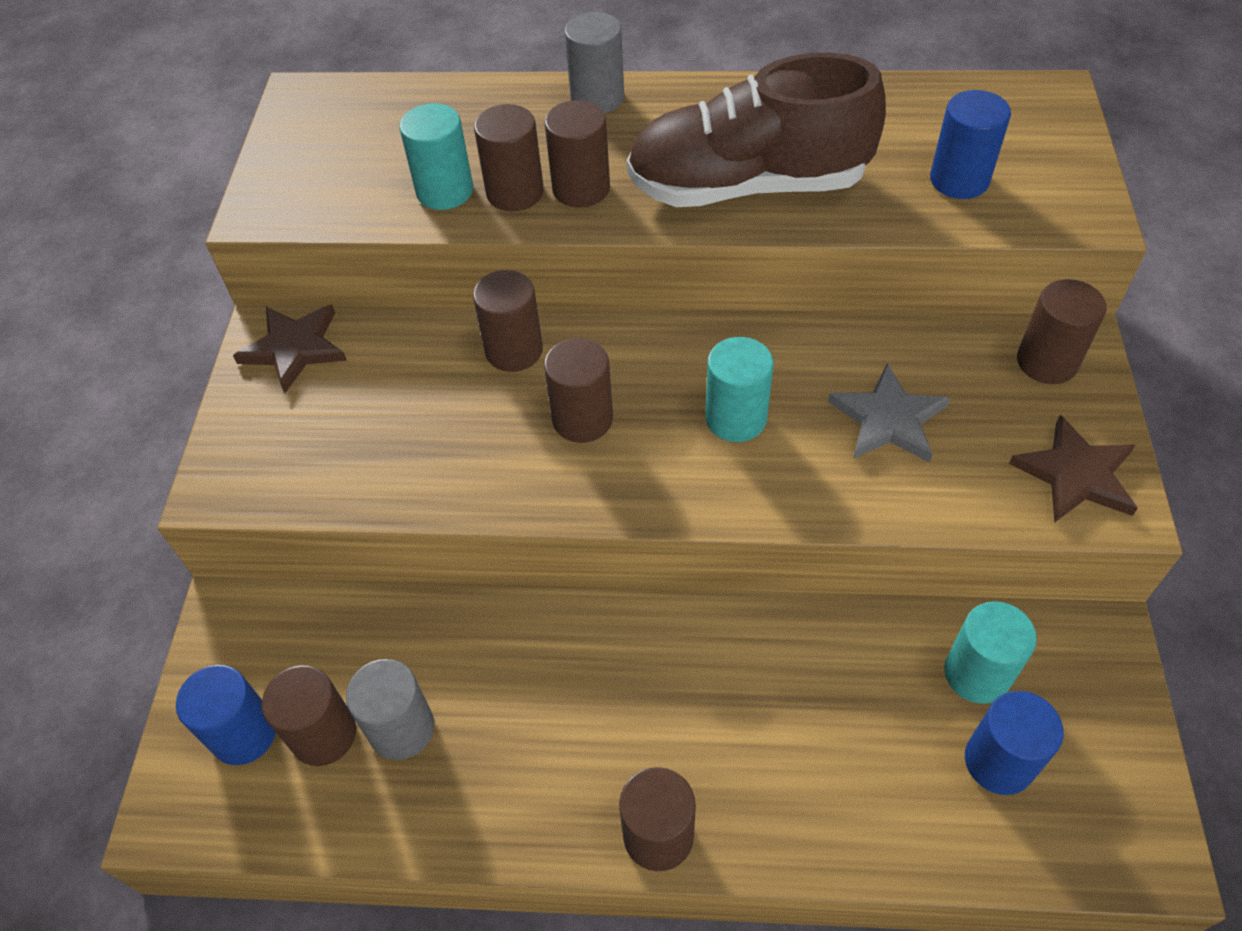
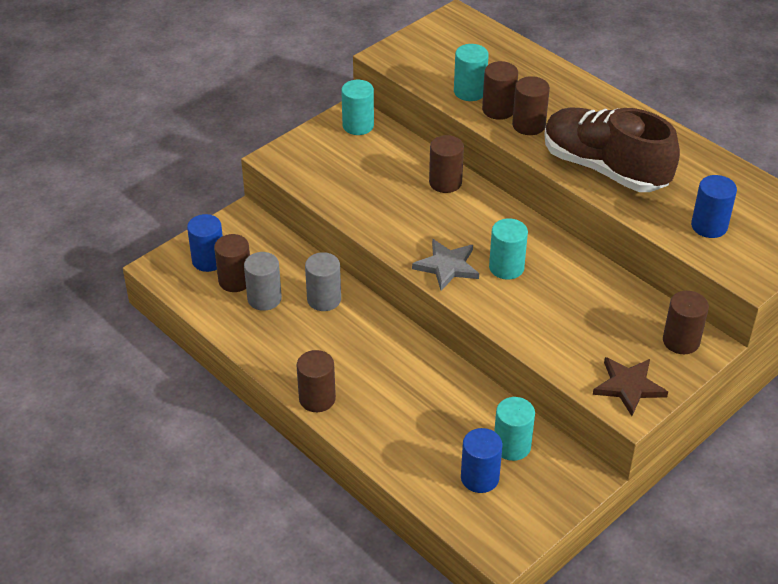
camera: 40 degrees right, 10 degrees down
brown star [233,304,347,393] -> turquoise cylinder [341,80,374,135]
brown cylinder [544,338,613,443] -> none
grey cylinder [564,12,624,113] -> grey cylinder moved to [305,252,341,311]
grey star [828,363,950,462] -> grey star moved to [412,239,479,291]

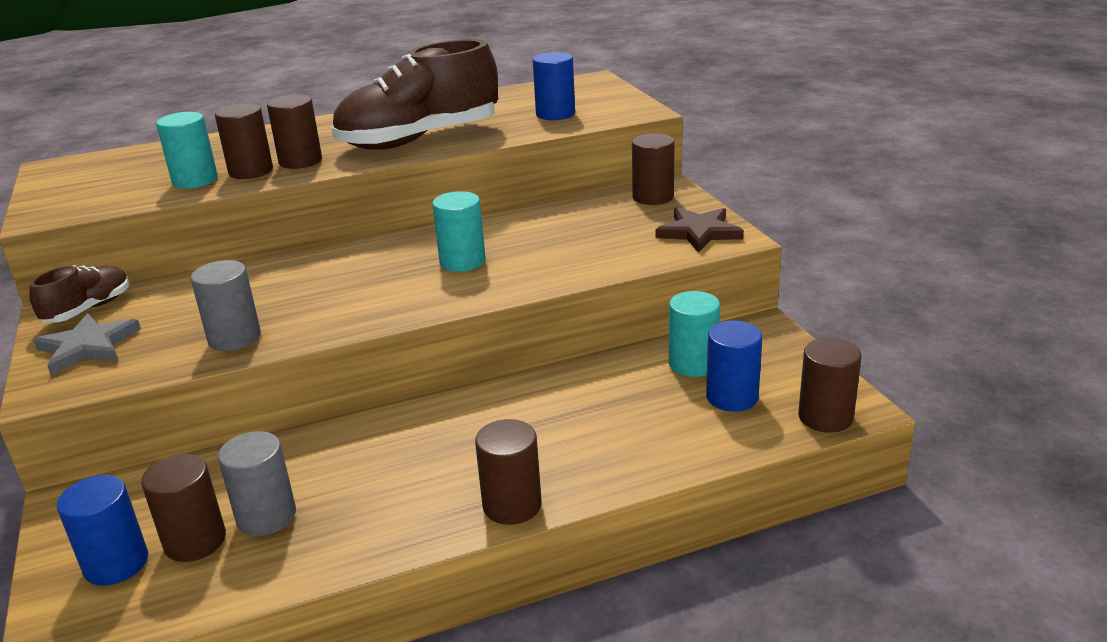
camera: 65 degrees left, 15 degrees down
grey cylinder [305,252,341,311] -> grey cylinder moved to [191,260,261,351]
turquoise cylinder [341,80,374,135] -> brown shoe [29,265,130,322]
grey star [412,239,479,291] -> grey star moved to [33,313,141,375]
brown cylinder [429,135,464,193] -> brown cylinder moved to [798,338,862,433]

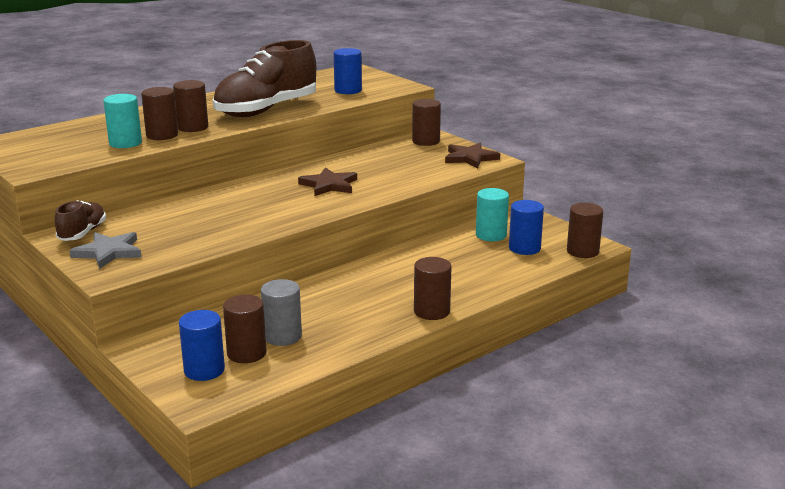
camera: 20 degrees left, 5 degrees down
grey cylinder [191,260,261,351] -> none
turquoise cylinder [432,191,486,272] -> brown star [298,167,357,196]

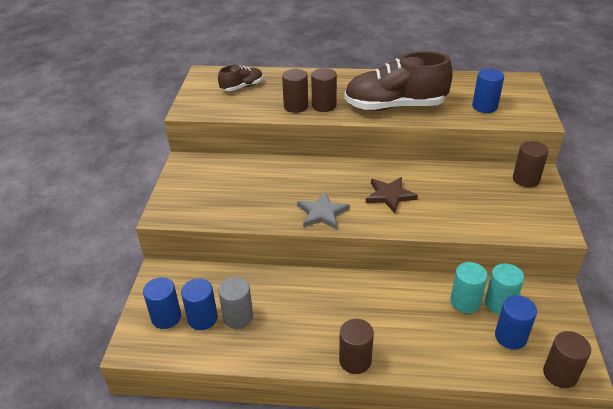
camera: 45 degrees right, 15 degrees up
brown shoe [55,200,106,241] -> brown shoe moved to [218,65,263,91]
grey star [69,232,142,269] -> grey star moved to [297,192,350,229]
turquoise cylinder [103,94,142,148] -> turquoise cylinder moved to [450,262,488,313]
brown cylinder [223,295,267,363] -> blue cylinder [181,278,218,330]
brown star [445,143,500,168] -> none

